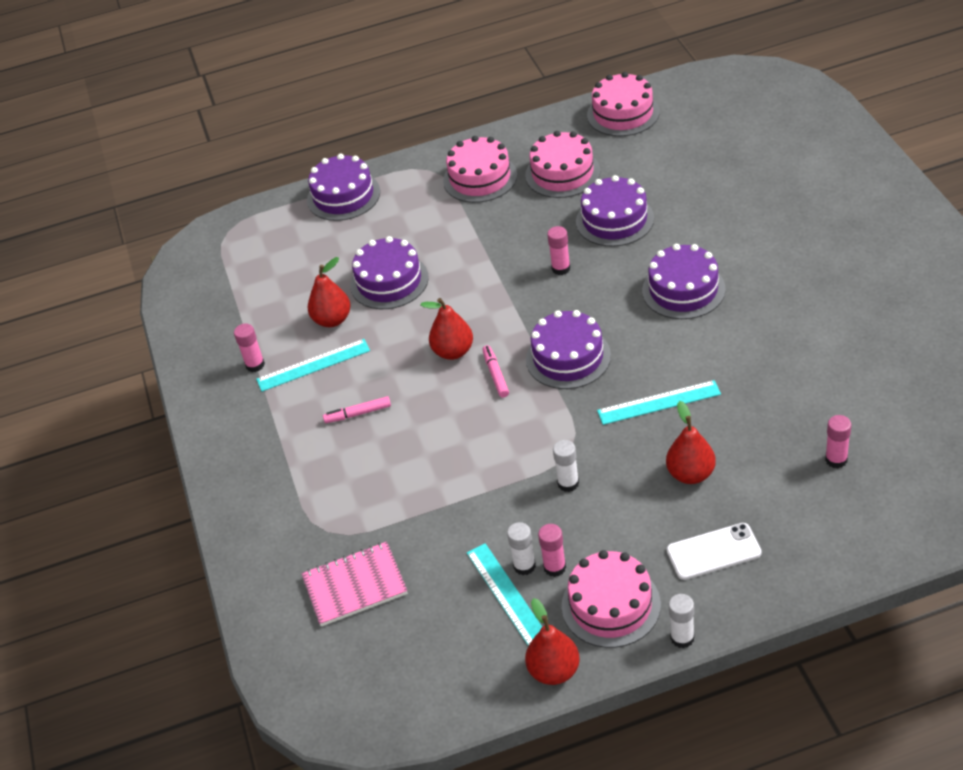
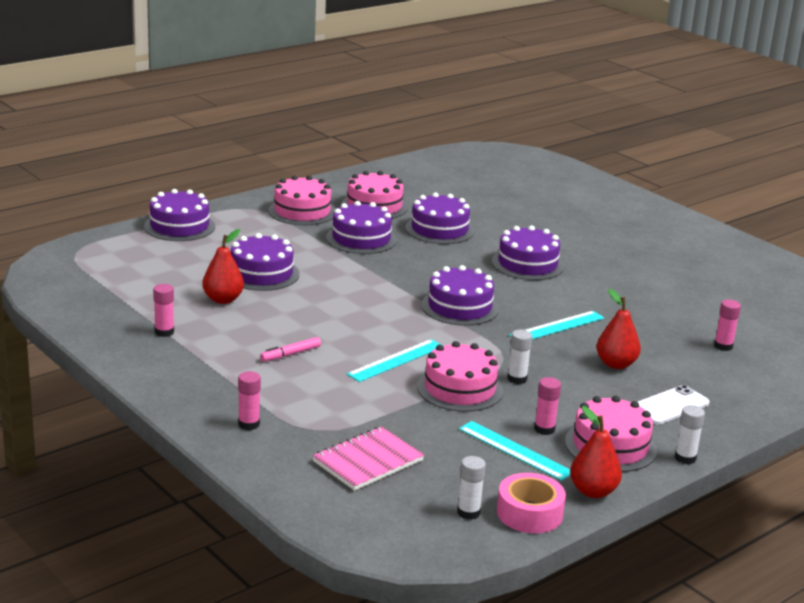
camera: 30 degrees left, 20 degrees down
turquoise ruler [256,339,370,392] -> turquoise ruler moved to [347,339,441,382]
red pear [421,298,473,360] -> none
pink marker [482,345,509,397] -> none
white glue stick [507,522,536,575] -> white glue stick moved to [457,456,486,520]
pink glue stick [547,226,570,275] -> pink glue stick moved to [238,371,261,430]
pink cake [587,72,660,136] -> pink cake moved to [417,341,503,412]
none -> purple cake [326,201,397,254]
none -> pink tape [497,473,566,533]

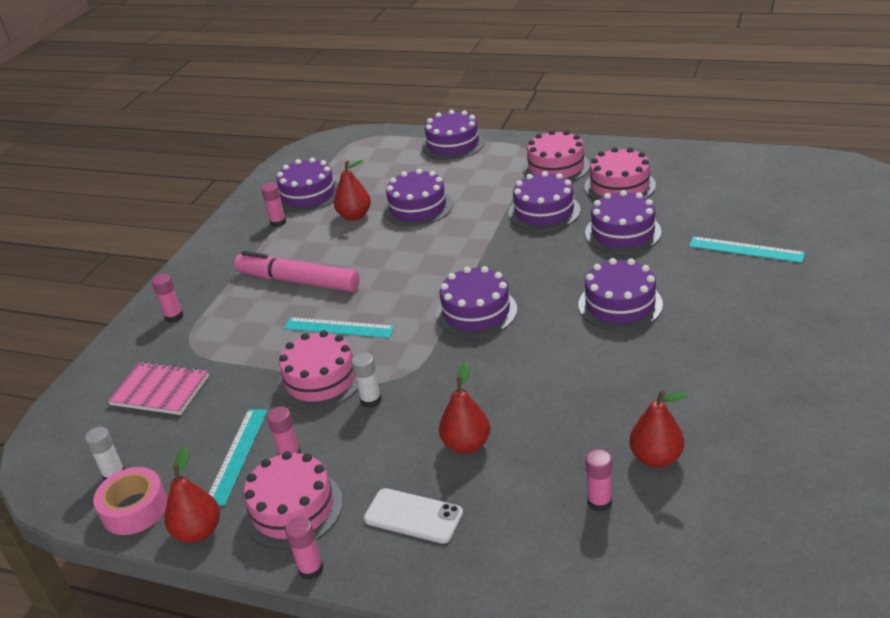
camera: 65 degrees right, 10 degrees up
pink marker [260,337,321,362] -> pink marker [234,251,360,292], size x2.26
turquoise ruler [509,311,604,339] -> turquoise ruler moved to [689,236,805,263]
white glue stick [675,405,705,464] -> pink glue stick [285,517,324,580]
none -> purple cake [277,158,339,212]
none -> red pear [629,390,688,468]

